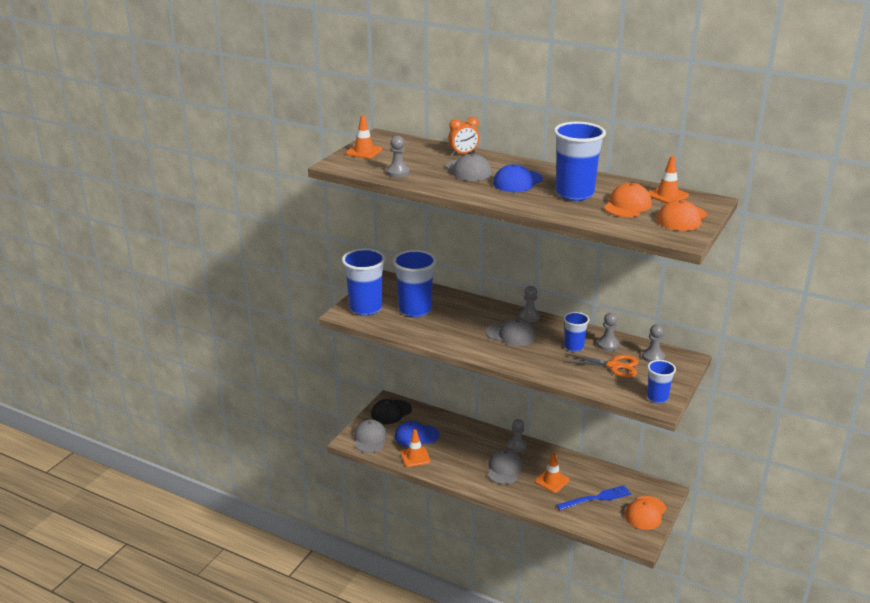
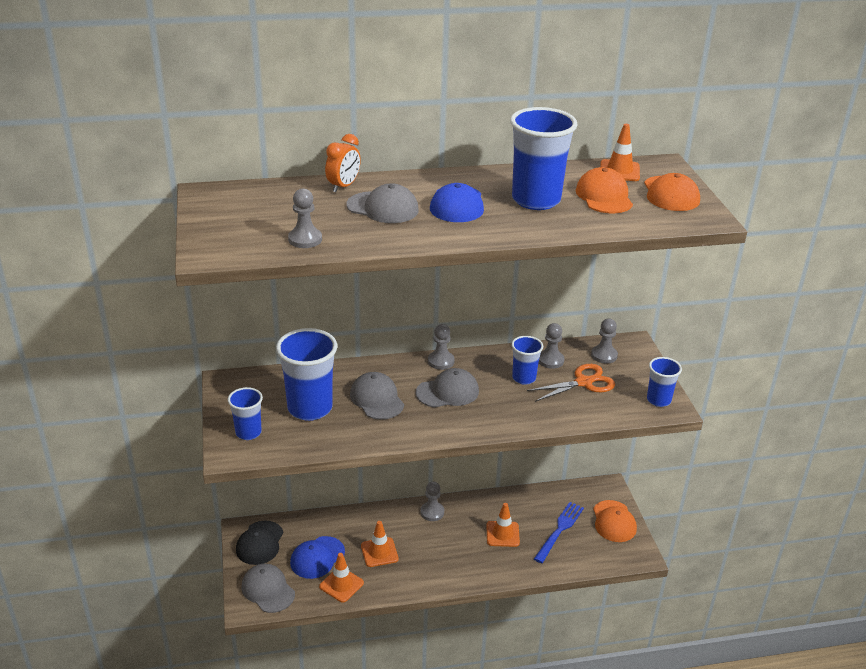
camera: 40 degrees left, 5 degrees up
blue cup [342,248,386,316] -> blue cup [228,387,263,440], size x0.56
orange traffic cone [346,115,382,159] -> orange traffic cone moved to [361,521,399,567]
grey cap [488,449,523,484] -> grey cap moved to [350,372,404,420]

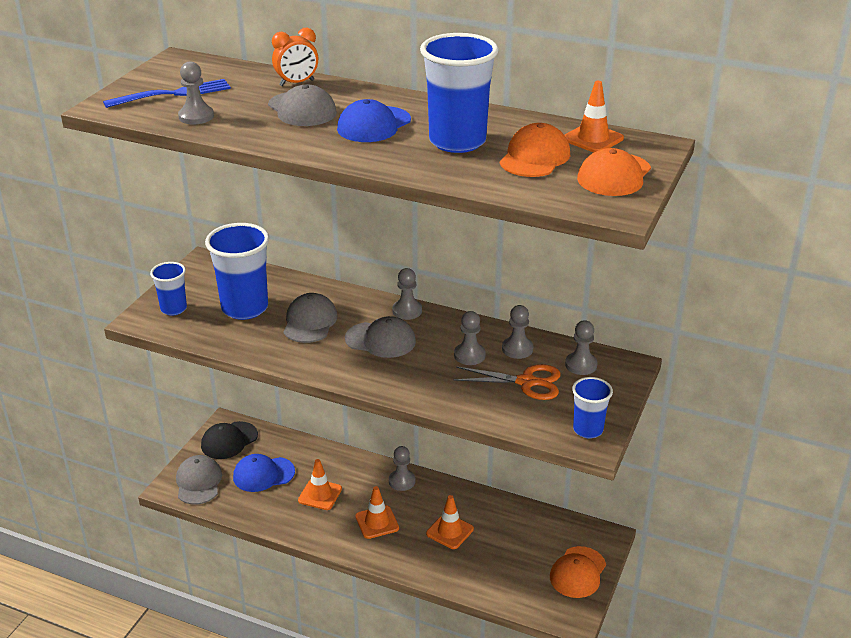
camera: 35 degrees right, 0 degrees up
orange traffic cone [319,553,364,603] -> orange traffic cone moved to [356,486,399,539]
blue cup [511,336,543,385] -> grey pawn [454,311,486,365]
blue fork [534,502,584,563] -> blue fork moved to [103,79,231,108]

